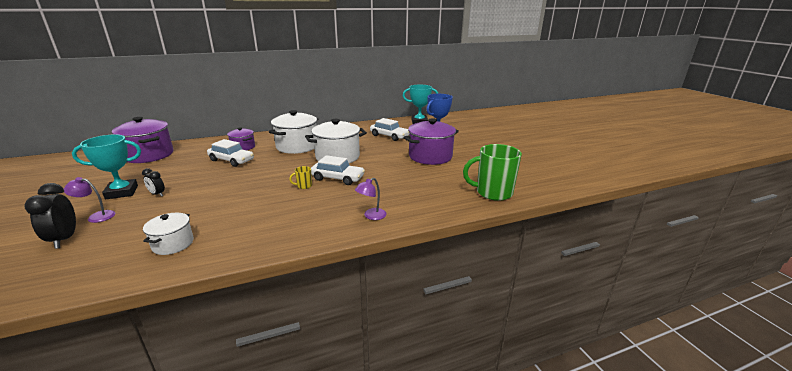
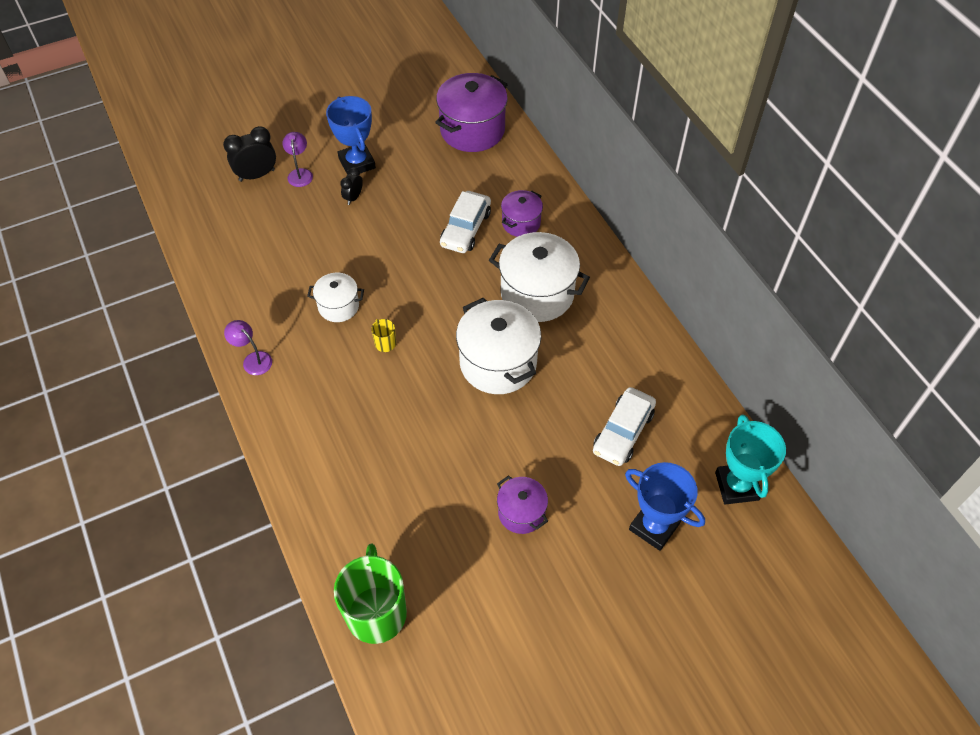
camera: 85 degrees right, 30 degrees up
turquoise trophy [72,134,141,199] -> blue trophy [326,96,376,175]
white pot [143,213,194,255] -> white pot moved to [307,273,364,322]
white car [311,155,365,185] -> none
purple lamp [355,178,386,220] -> purple lamp moved to [224,320,272,375]
purple pot [403,118,459,165] -> purple pot [497,475,548,534], size x0.55

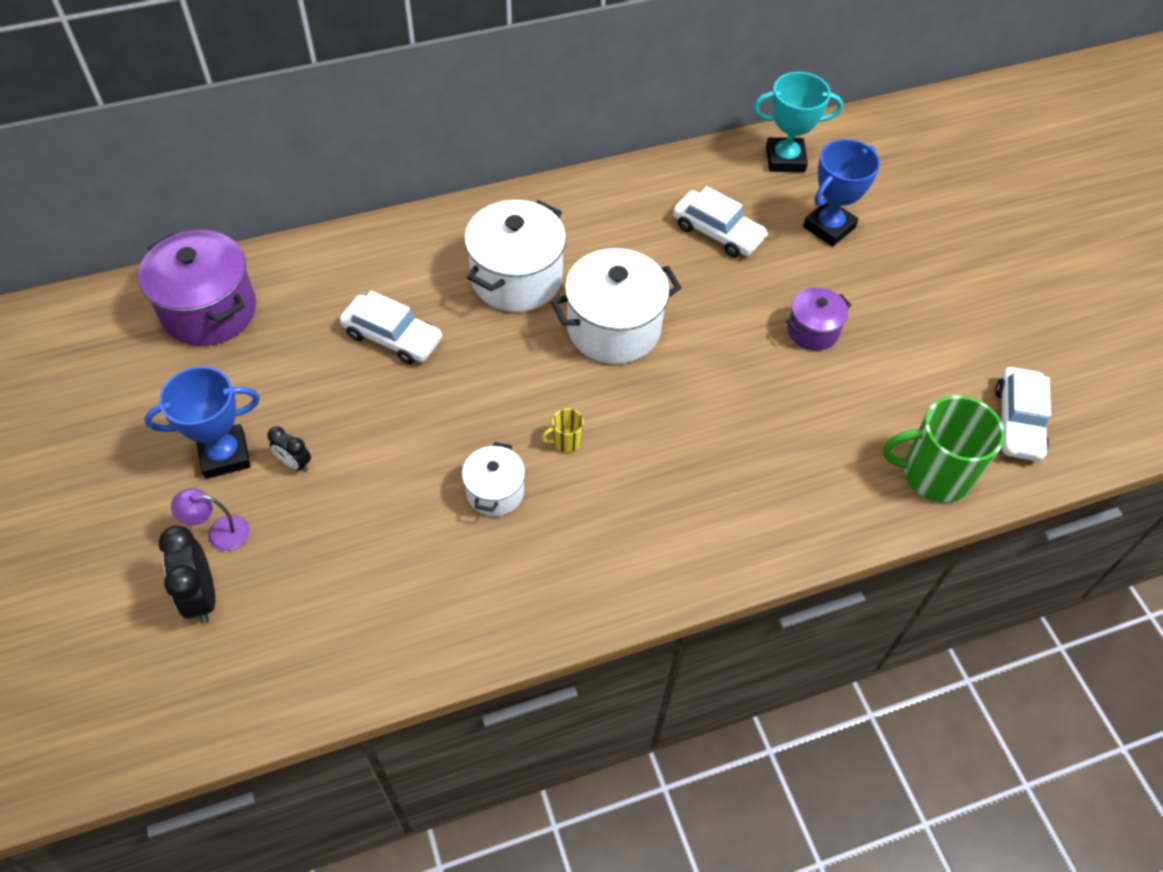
camera: 85 degrees left, 0 degrees up
purple lamp [224,320,272,375] -> none
purple pot [501,190,543,237] -> none
none -> white car [995,367,1051,461]

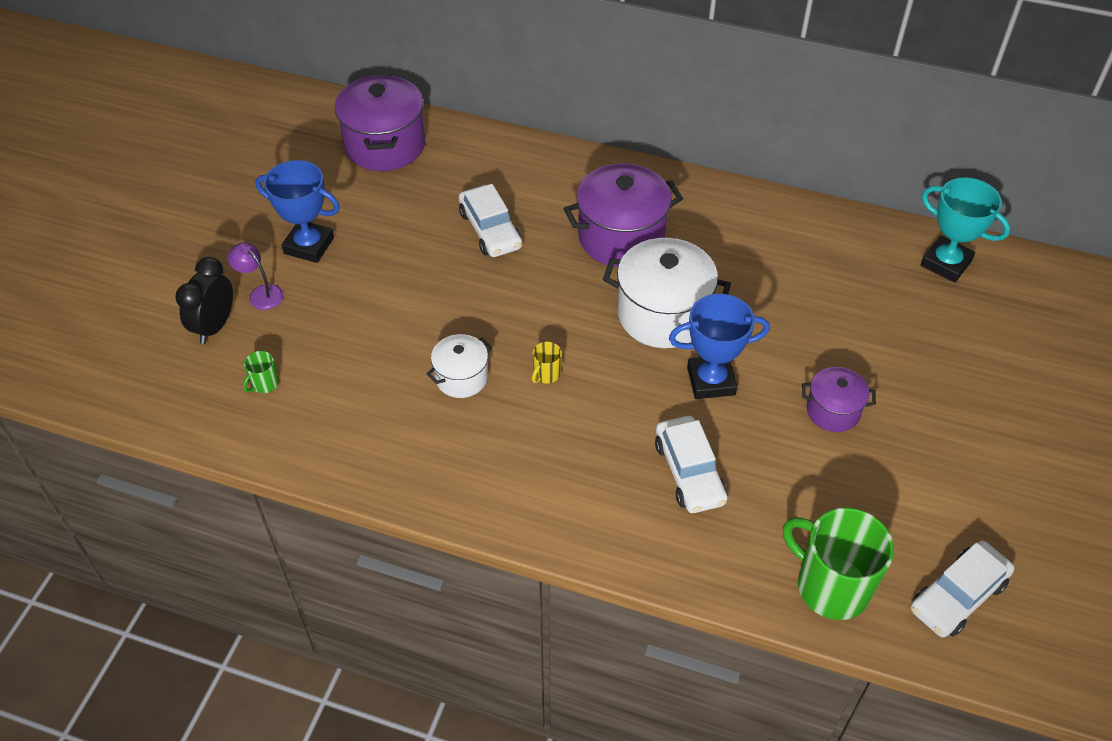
camera: 40 degrees right, 5 degrees down
black clock [268,426,311,471] -> none
white pot [464,200,566,312] -> purple pot [564,163,683,267]
yellow mug [542,409,584,452] -> yellow mug turned 75 degrees counterclockwise [532,342,562,384]
white car [673,186,768,257] -> white car moved to [655,416,727,513]
blue trophy [803,139,880,247] -> blue trophy moved to [669,294,770,399]
none -> green mug [243,351,279,393]

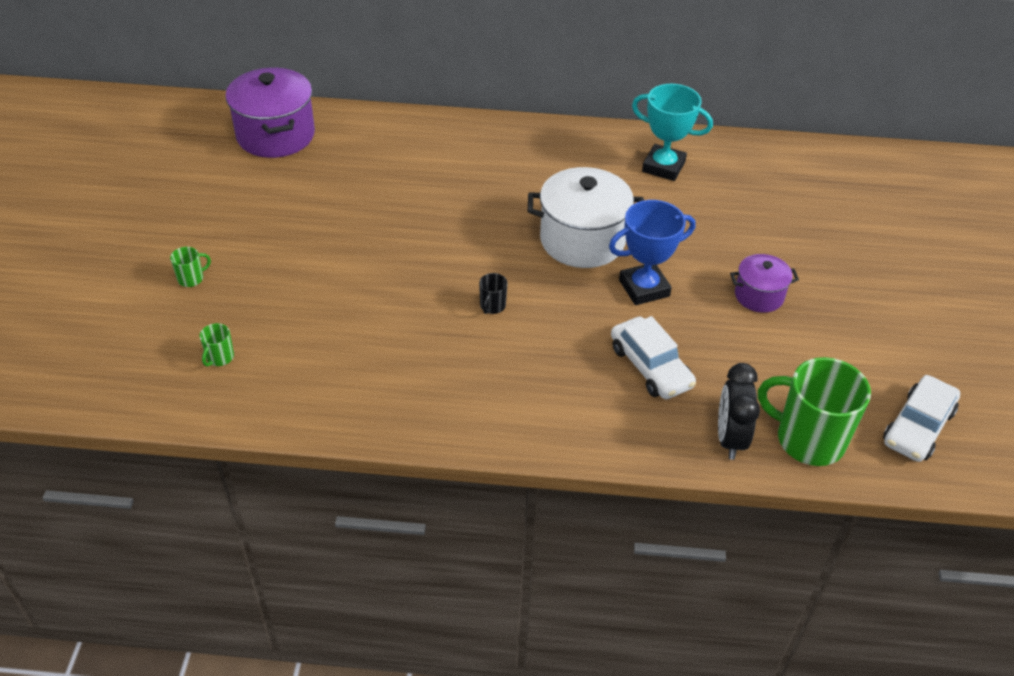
camera: 15 degrees left, 5 degrees down
black clock [175,257,233,344] -> black clock moved to [718,363,760,460]
purple lamp [228,242,283,310] -> green mug [170,247,211,287]
blue trophy [255,160,340,263] -> none
white pot [426,334,493,398] -> none
white car [458,184,522,257] -> none
yellow mug [532,342,562,384] -> black mug [479,273,508,314]
purple pot [564,163,683,267] -> none
turquoise trophy [921,177,1011,283] -> turquoise trophy moved to [632,84,713,181]

